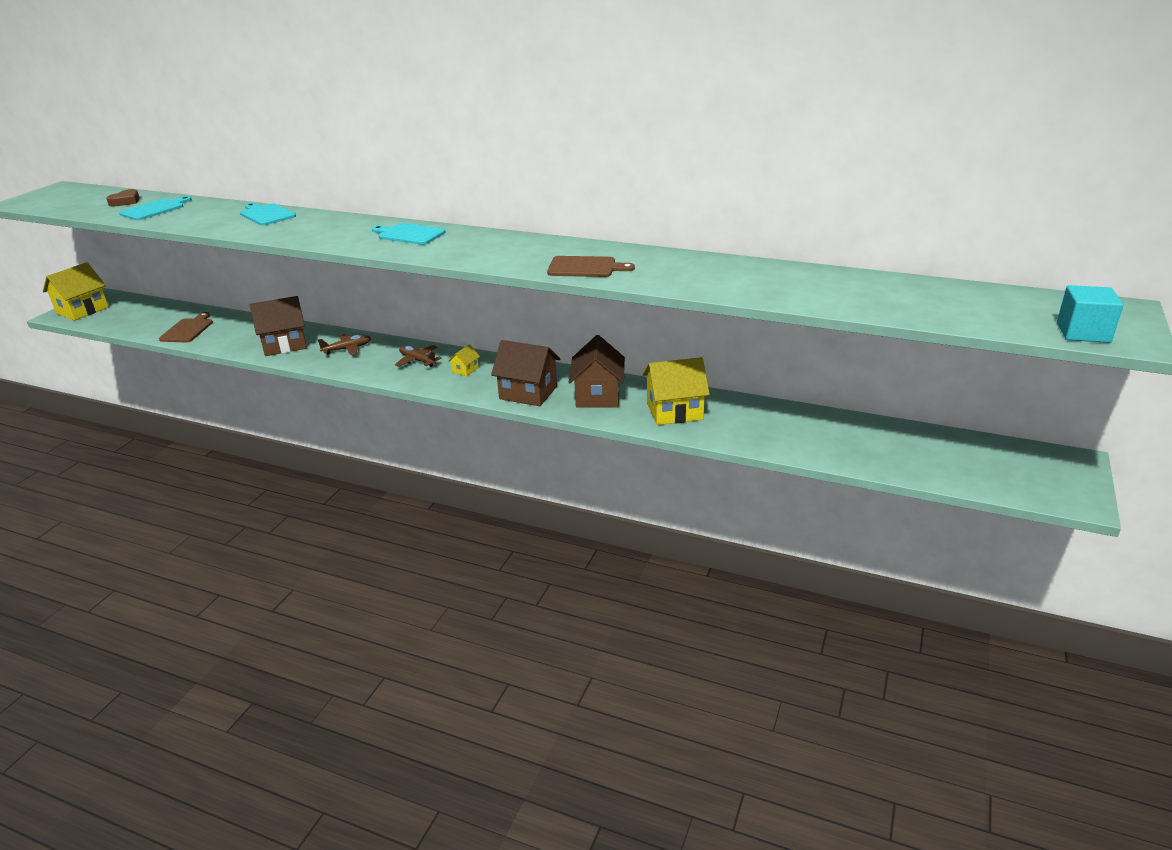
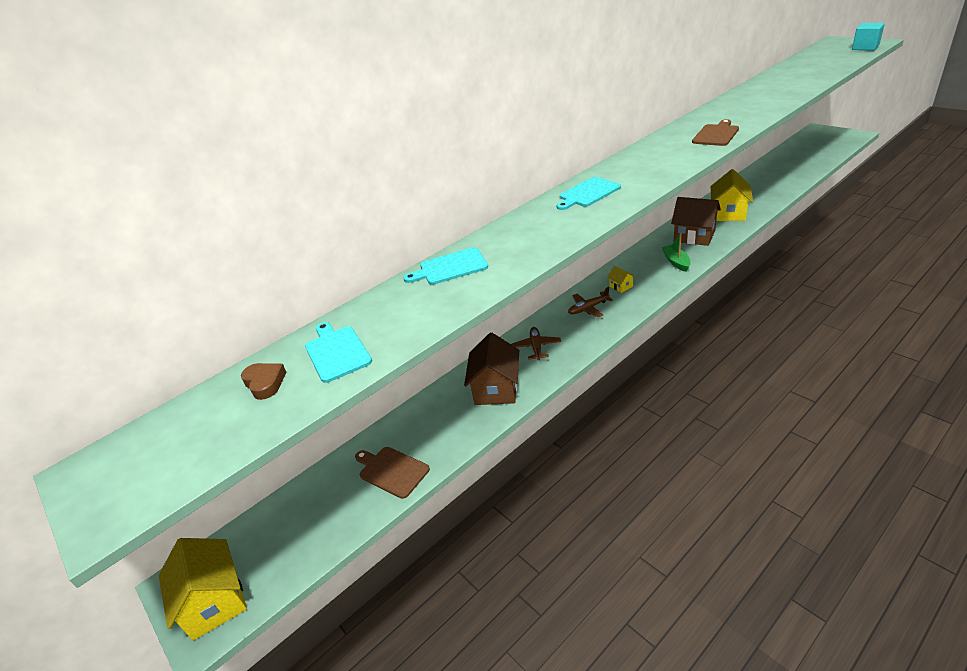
camera: 60 degrees left, 5 degrees up
brown house [491,340,560,406] -> green boat [661,232,691,272]

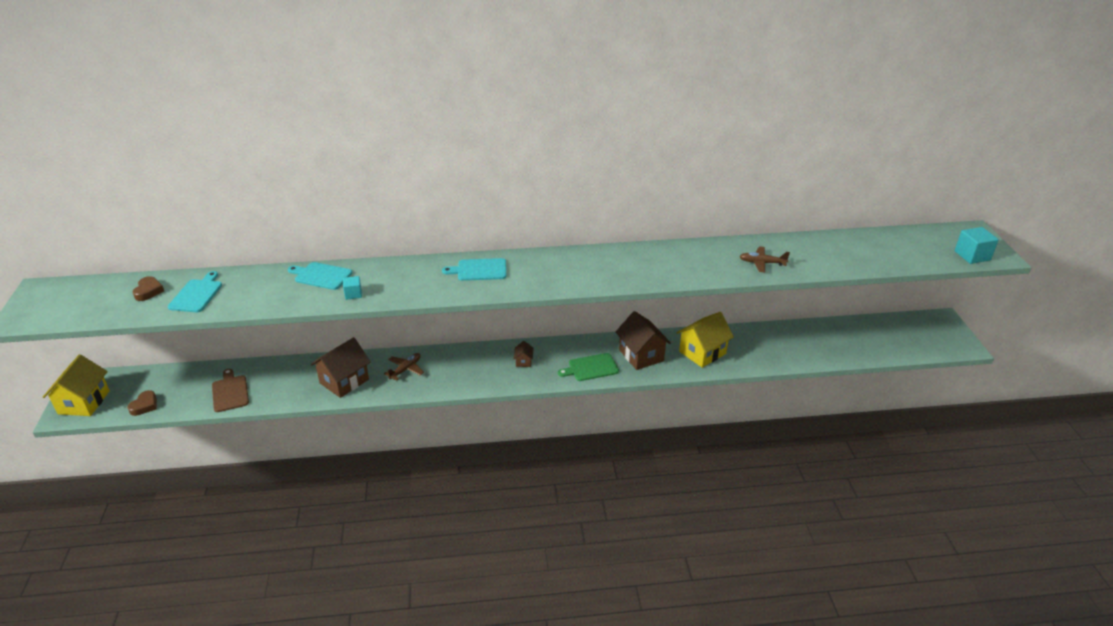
camera: 30 degrees right, 0 degrees up
brown plane [568,287,613,318] -> brown plane moved to [739,246,790,272]
yellow house [607,266,635,293] -> brown house [514,341,534,367]
green boat [661,232,691,272] -> green cutting board [558,353,619,381]
brown cutting board [692,119,739,146] -> none
none -> brown heart [127,390,157,416]
none -> turquoise cube [343,276,362,300]

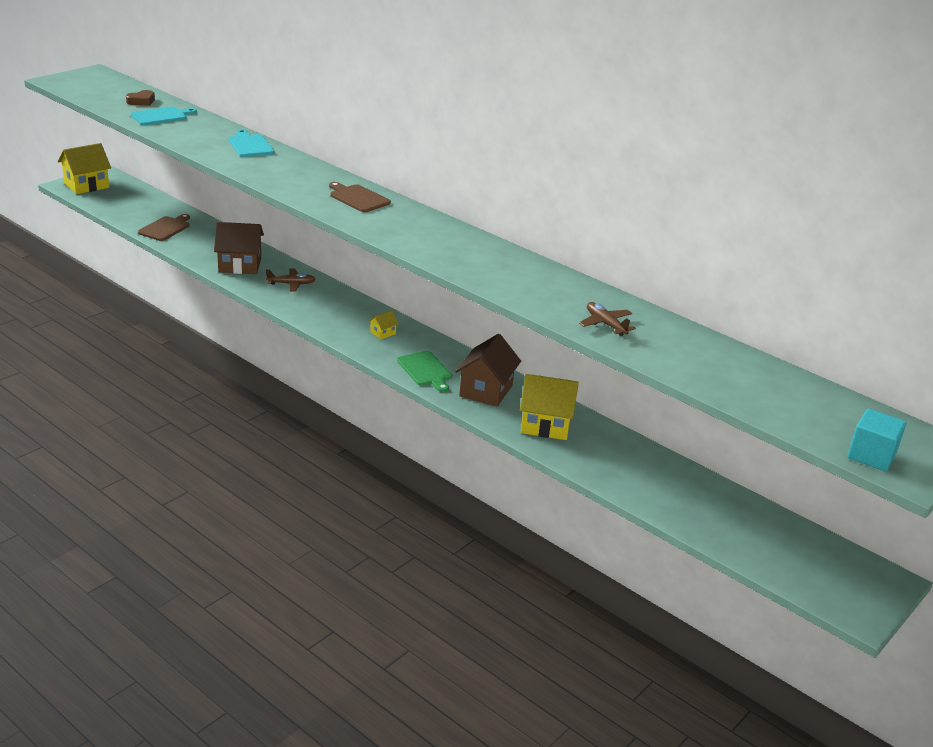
camera: 45 degrees right, 5 degrees down
brown heart [127,390,157,416] -> none
turquoise cube [343,276,362,300] -> none
turquoise cutting board [442,258,506,281] -> brown cutting board [329,182,391,212]
brown house [514,341,534,367] -> yellow house [368,310,399,339]
green cutting board [558,353,619,381] -> green cutting board turned 150 degrees counterclockwise [397,351,452,392]

